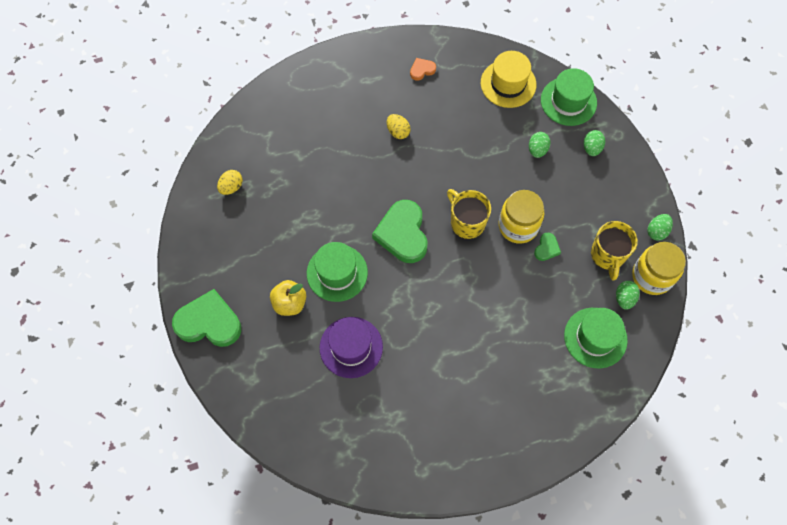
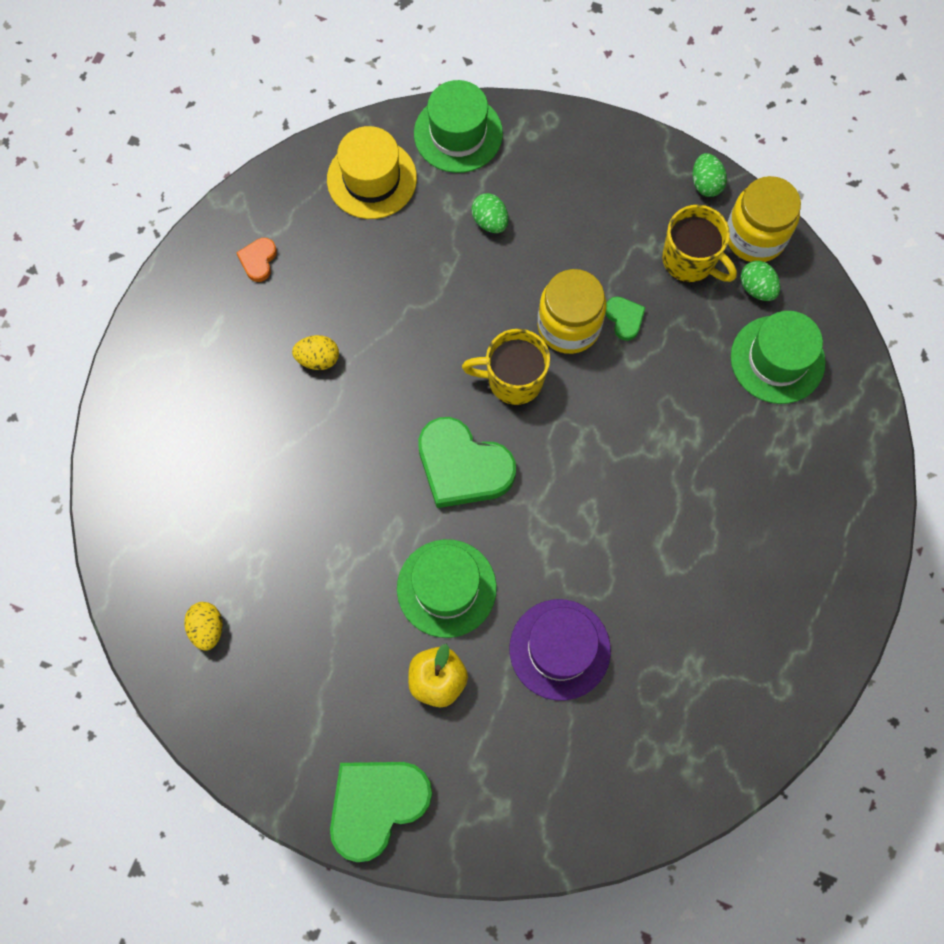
camera: 50 degrees left, 5 degrees up
green egg [584,130,605,156] -> none

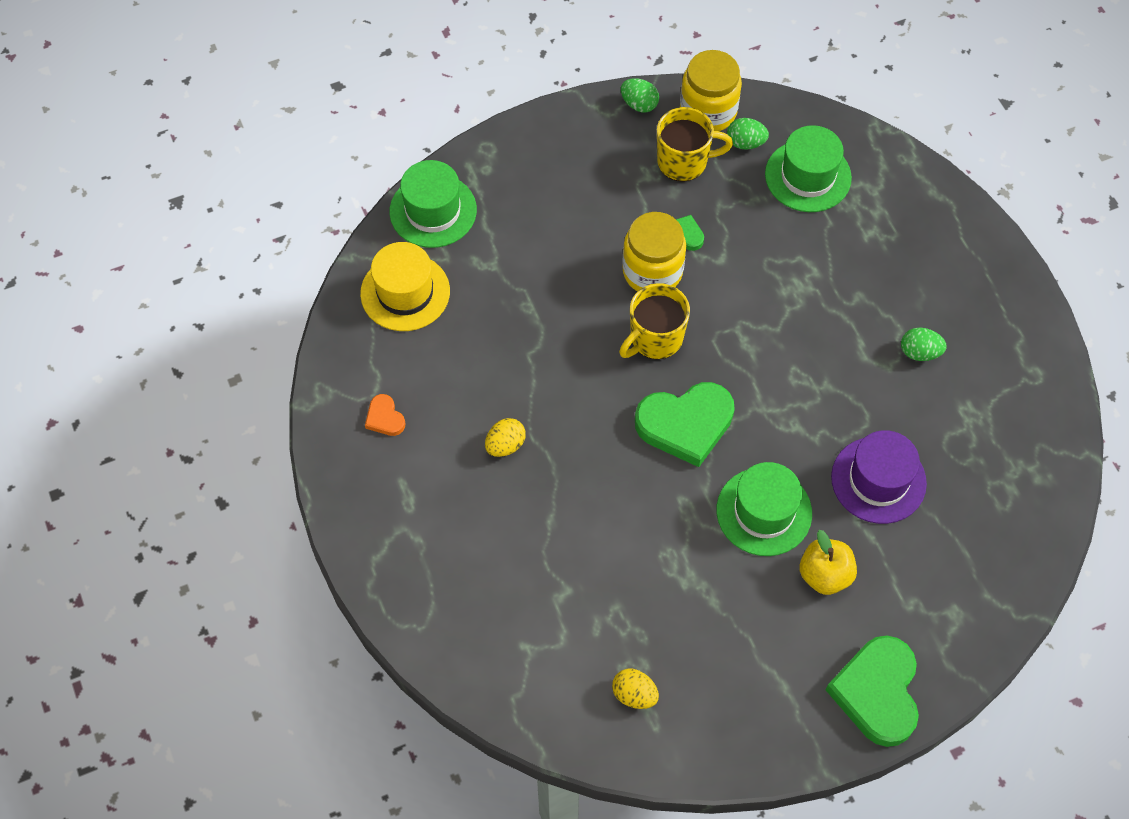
camera: 45 degrees left, 10 degrees down
green egg [471,193,508,233] -> green egg moved to [901,328,947,361]

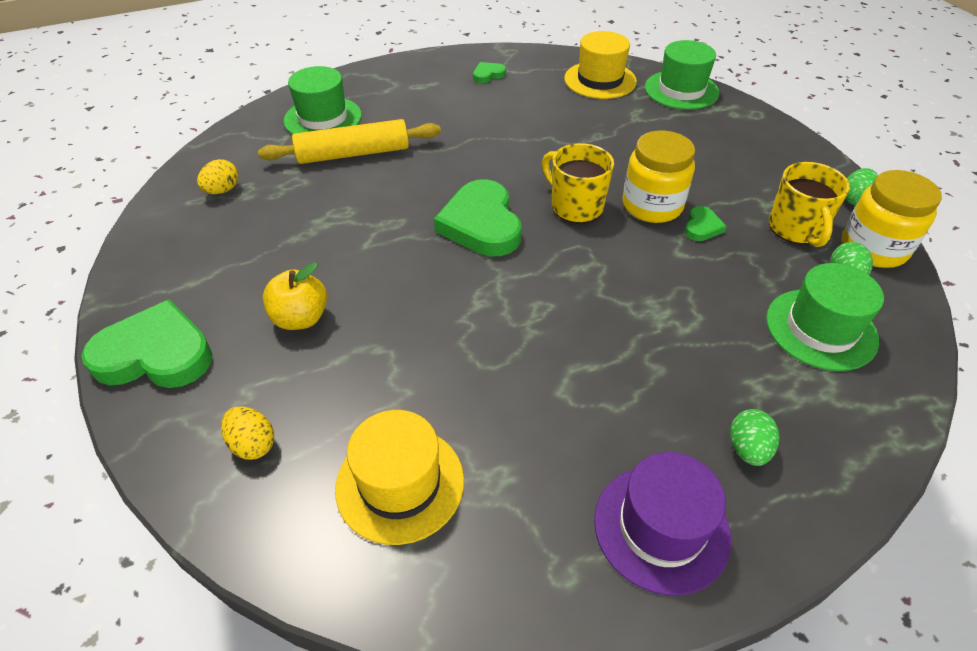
camera: 90 degrees right, 15 degrees down
orange heart [365,394,406,436] -> green heart [473,62,506,83]
yellow egg [485,418,526,457] -> yellow egg moved to [221,406,274,460]
green hat [717,462,812,556] -> green hat moved to [284,66,362,134]
purple hat [831,430,927,524] -> purple hat moved to [594,452,731,596]
green egg [901,328,947,361] -> green egg moved to [730,409,779,466]
none -> yellow rolling pin [258,119,441,164]
none -> yellow hat [335,410,464,545]

